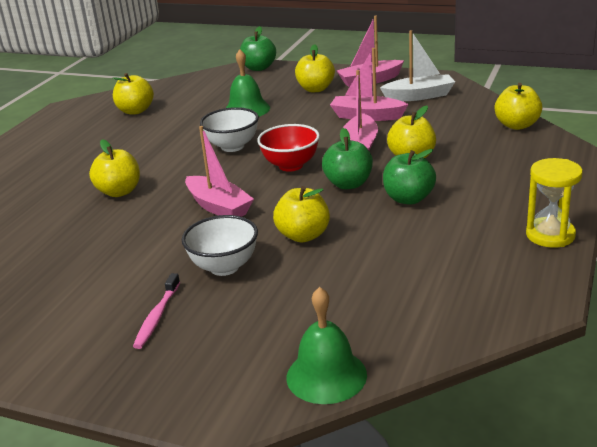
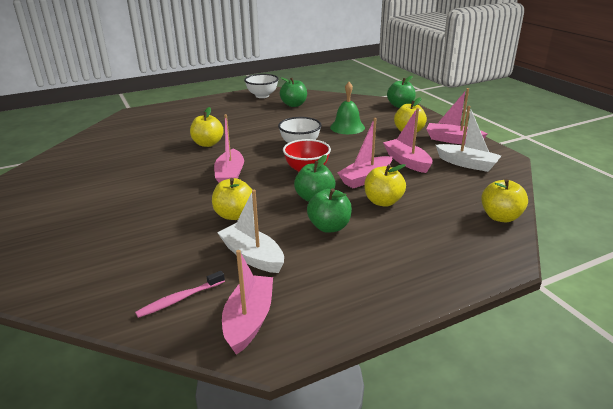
camera: 40 degrees right, 0 degrees up
yellow apple [113,73,154,114] -> green apple [280,77,307,107]
pink toothbrush [133,273,180,349] -> pink toothbrush moved to [135,271,225,318]
white bowl [182,215,258,276] -> white bowl moved to [244,74,279,98]
green bell [286,287,367,404] -> none
yellow hourglass [526,158,583,248] -> none
none -> white boat [217,190,284,273]
none -> pink boat [222,250,273,355]

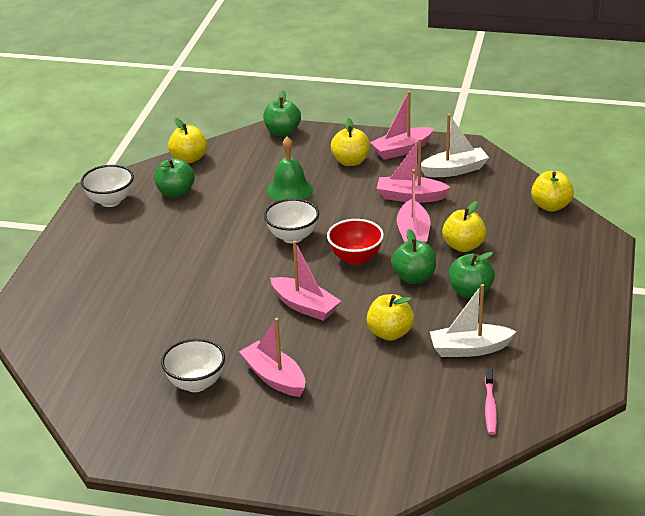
camera: 50 degrees left, 5 degrees up
yellow apple [190,107,224,147] -> yellow apple moved to [168,118,207,163]
pink boat [222,250,273,355] -> pink boat moved to [239,318,305,397]
none -> white bowl [161,339,225,392]

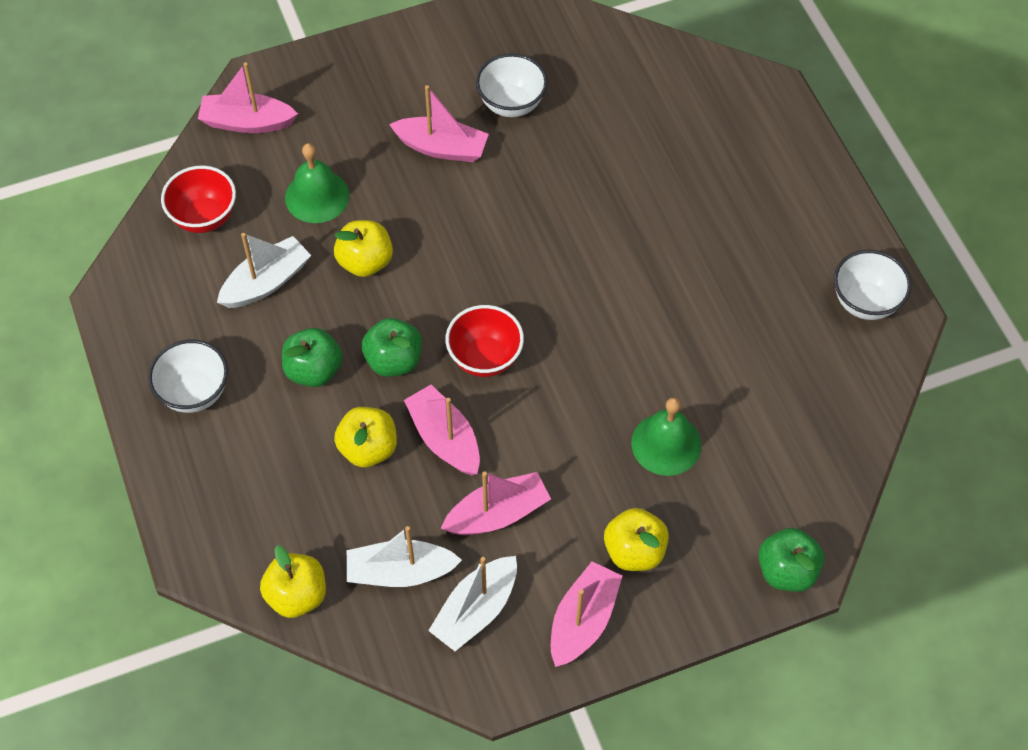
camera: 145 degrees right, 25 degrees up
green apple [154,158,195,198] -> none
yellow apple [168,118,207,163] -> none
white bowl [264,198,319,243] -> white bowl moved to [148,340,228,413]
pink boat [270,241,341,321] -> pink boat moved to [198,62,298,133]
pink toothbrush [485,368,497,435] -> red bowl [161,166,236,233]
none -> green bell [285,143,349,223]
none -> white boat [347,526,462,587]

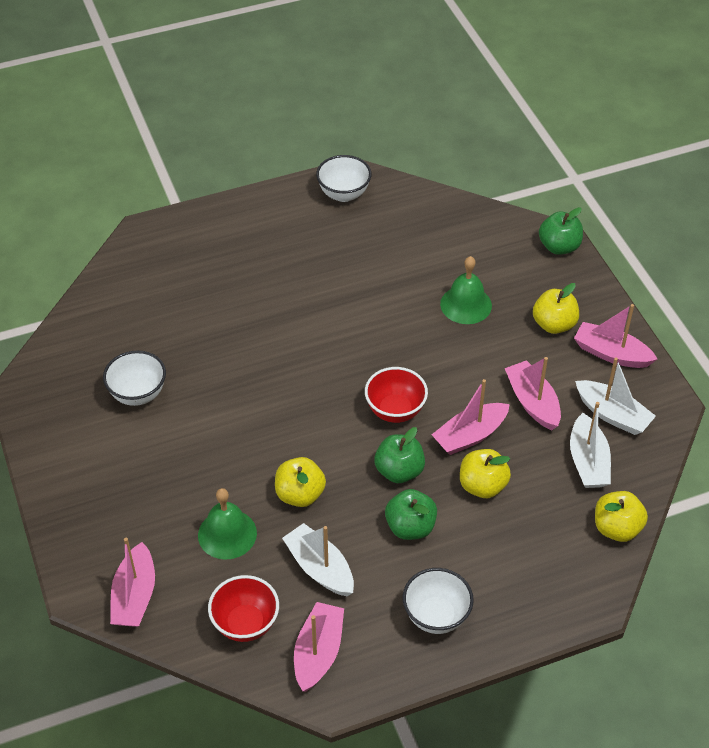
camera: 90 degrees left, 10 degrees down
pink boat [389,85,489,162] -> pink boat moved to [294,602,344,692]

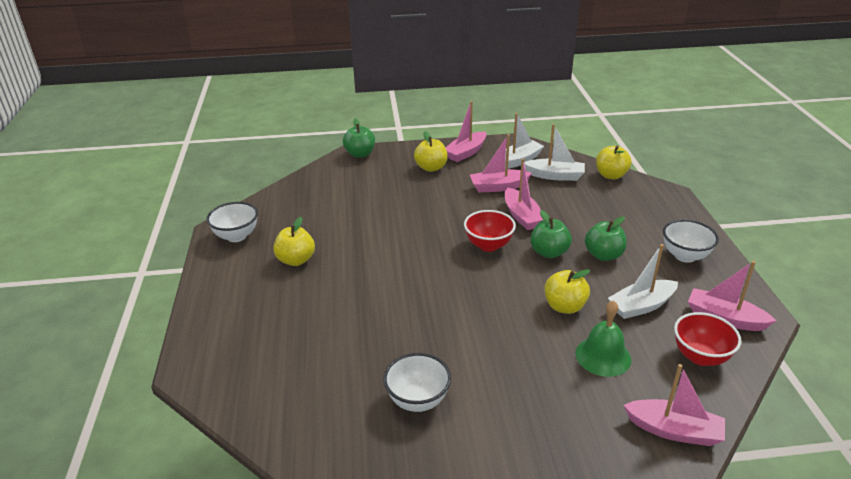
camera: 75 degrees left, 15 degrees down
green bell [440,256,492,324] -> none
yellow apple [460,449,511,498] -> yellow apple moved to [273,217,315,266]

